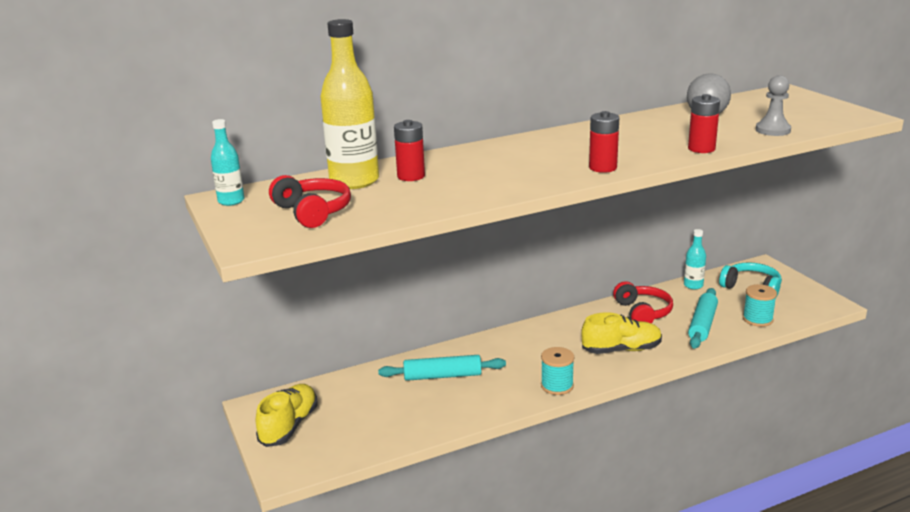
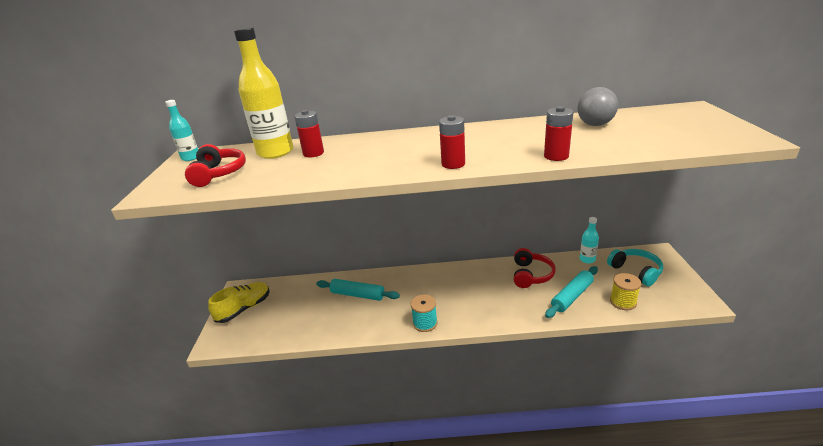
camera: 25 degrees right, 5 degrees up
yellow shoe [581,312,662,354] -> none
turquoise spool [743,284,777,327] -> yellow spool [610,273,641,310]
grey pawn [756,75,791,136] -> none

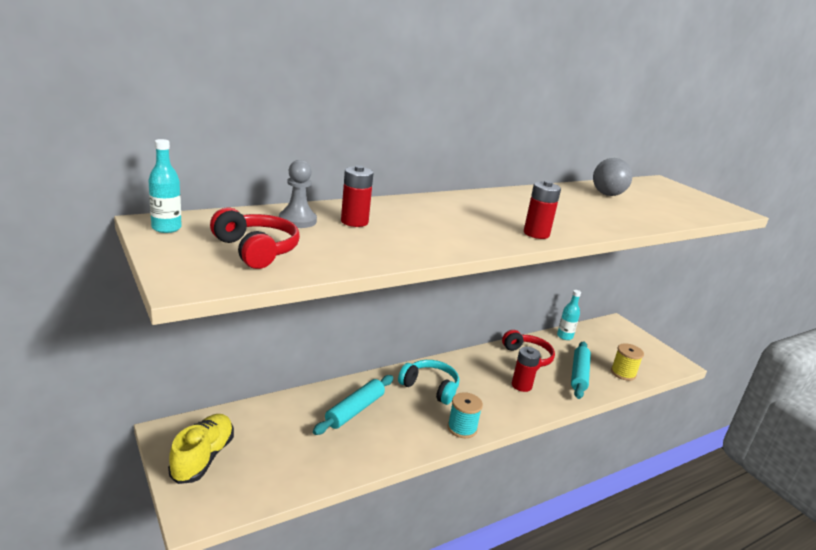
camera: 35 degrees left, 5 degrees down
yellow bottle [234,27,293,159] -> grey pawn [279,160,317,228]
turquoise rolling pin [316,279,400,301] -> turquoise rolling pin turned 45 degrees counterclockwise [313,375,393,435]
red battery [544,106,573,161] -> red battery moved to [512,347,541,392]
turquoise headphones [607,249,663,287] -> turquoise headphones moved to [398,360,459,405]

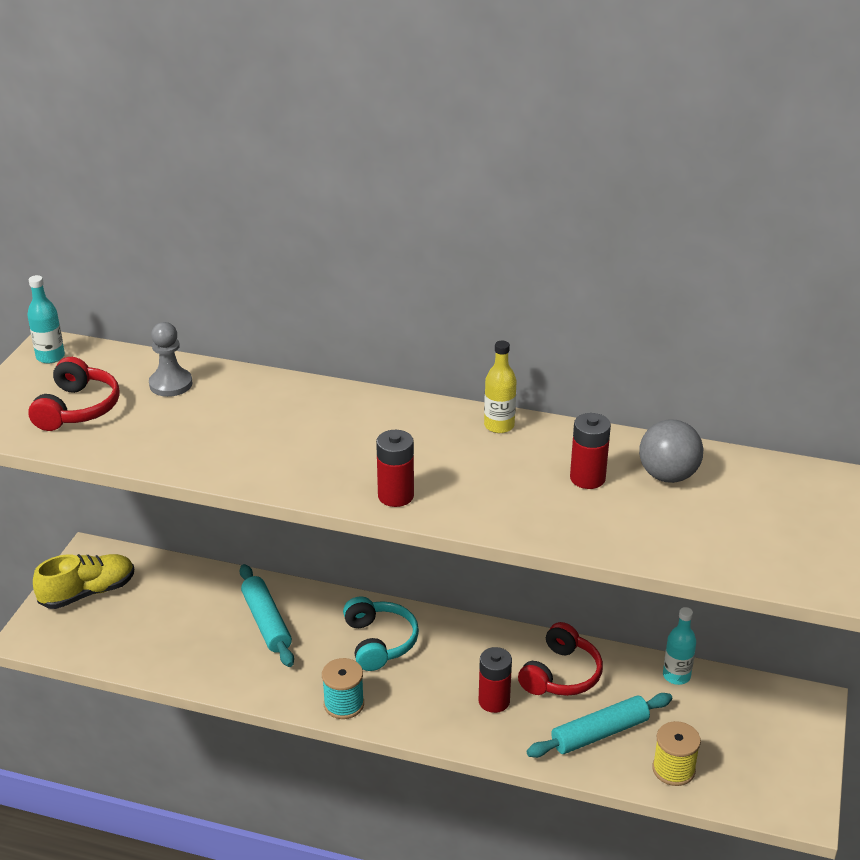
camera: 50 degrees right, 10 degrees up
turquoise rolling pin [313,375,393,435] -> turquoise rolling pin turned 75 degrees clockwise [240,564,294,667]
red battery [341,165,373,227] -> red battery moved to [570,413,611,489]
none -> yellow bottle [484,341,517,433]

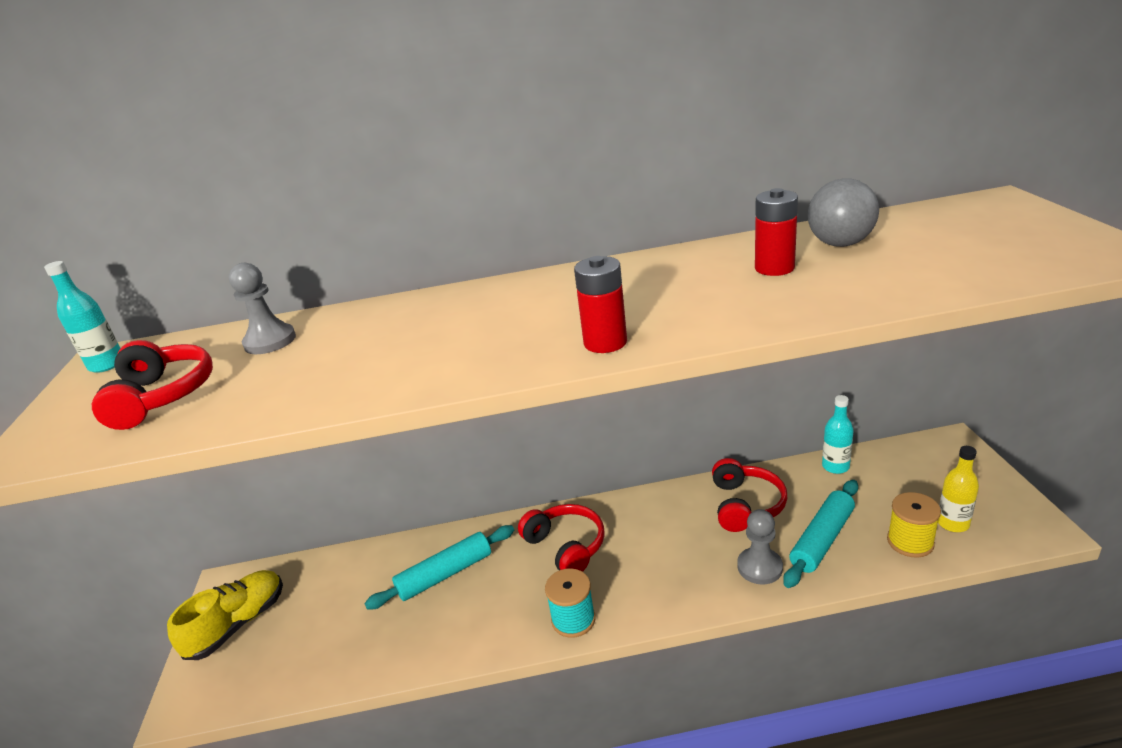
camera: 20 degrees left, 5 degrees down
turquoise rolling pin [240,564,294,667] -> turquoise rolling pin turned 75 degrees counterclockwise [364,525,514,610]
turquoise headphones [343,596,419,671] -> red headphones [518,504,605,572]
red battery [479,647,512,713] -> none
yellow bottle [484,341,517,433] -> yellow bottle moved to [938,446,979,532]
none -> grey pawn [737,509,783,585]

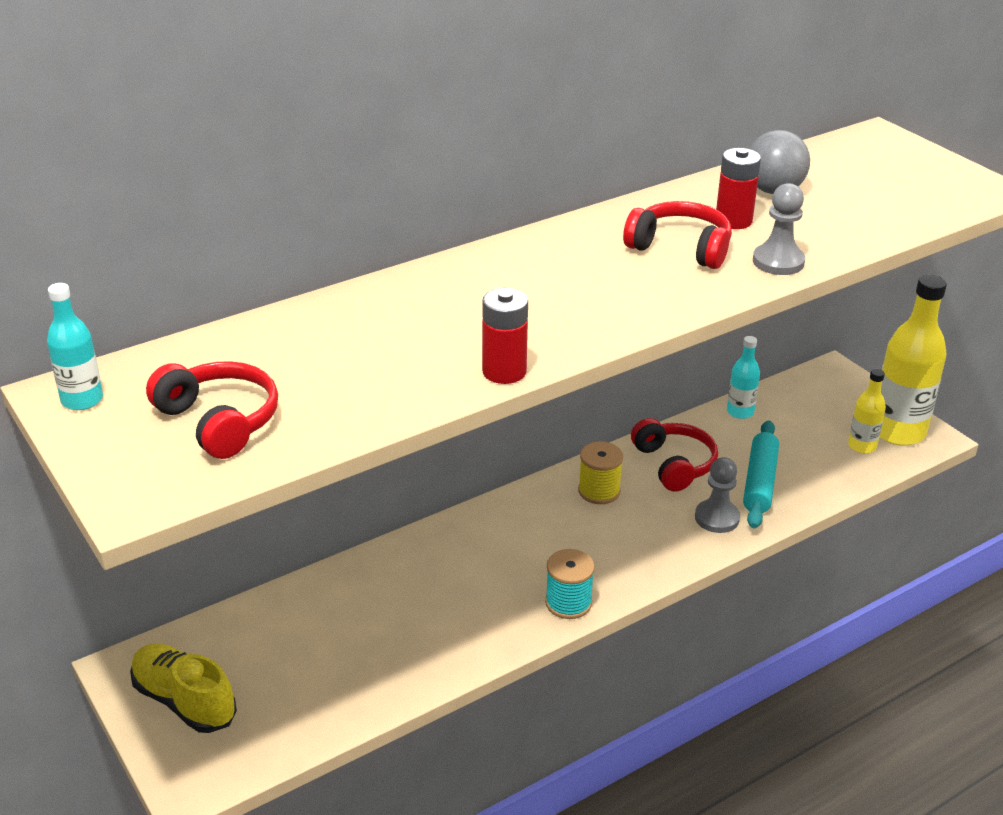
camera: 30 degrees left, 5 degrees up
yellow shoe [167,570,283,660] -> yellow shoe turned 60 degrees counterclockwise [130,644,237,733]
grey pawn [229,263,296,354] -> grey pawn moved to [753,183,805,275]
turquoise rolling pin [364,525,514,610] -> none
red headphones [518,504,605,572] -> red headphones moved to [623,201,732,269]
red battery [574,256,627,353] -> red battery moved to [482,288,528,384]
yellow spool [887,492,941,558] -> yellow spool moved to [578,441,623,504]
none -> yellow bottle [880,275,947,446]

